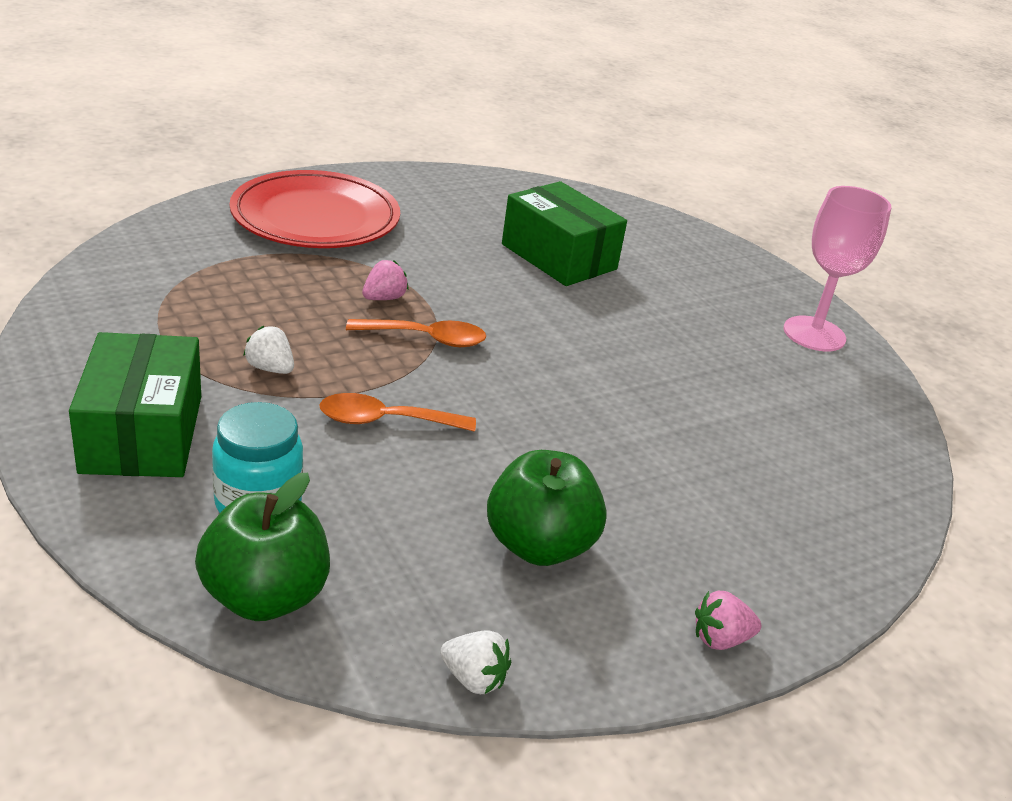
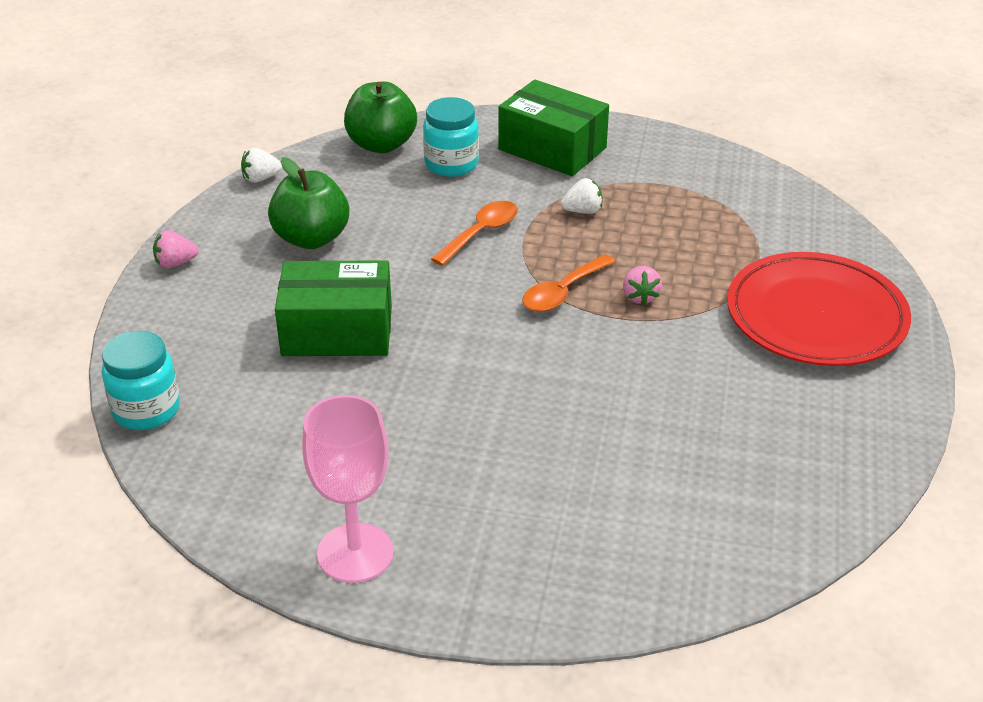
camera: 135 degrees right, 5 degrees up
green box [502,181,627,286] -> green box moved to [275,260,392,356]
pink strawberry [695,591,761,650] -> pink strawberry turned 135 degrees counterclockwise [153,230,199,268]
none -> turquoise jar [102,331,180,430]

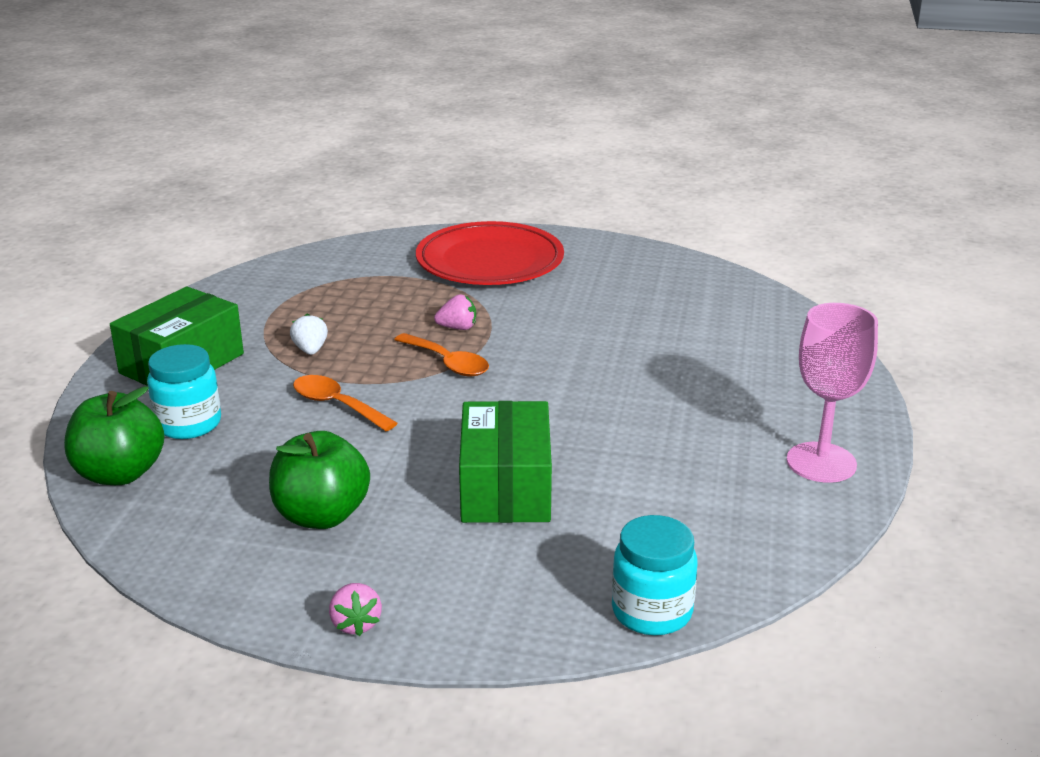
camera: 90 degrees left, 10 degrees down
white strawberry [241,148,282,183] -> none

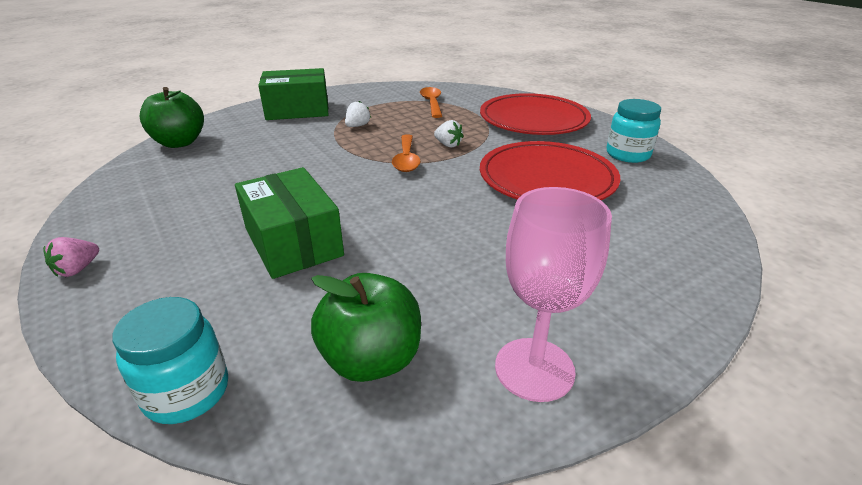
camera: 45 degrees right, 5 degrees up
turquoise jar [147,344,221,439] -> turquoise jar moved to [607,99,661,163]
green apple [269,431,370,529] -> green apple moved to [311,273,421,382]
orange spoon [293,375,397,431] -> orange spoon moved to [420,87,442,118]
pink strawberry [434,294,476,330] -> white strawberry [434,120,464,148]
green box [459,401,552,523] -> green box turned 75 degrees counterclockwise [235,167,344,279]
none -> red plate [480,141,620,200]

